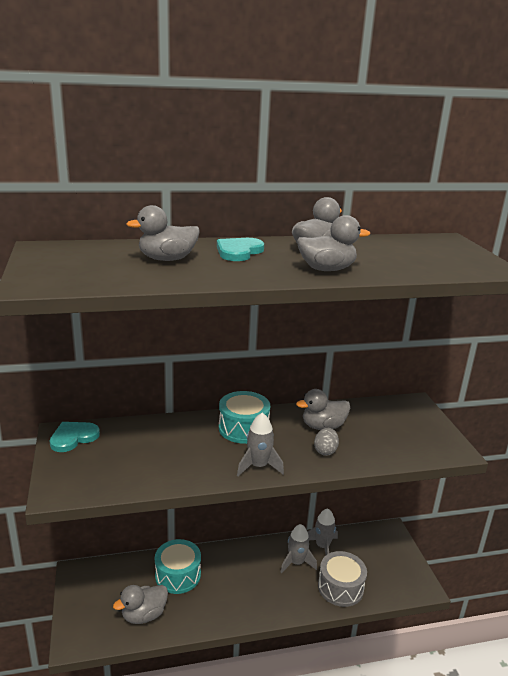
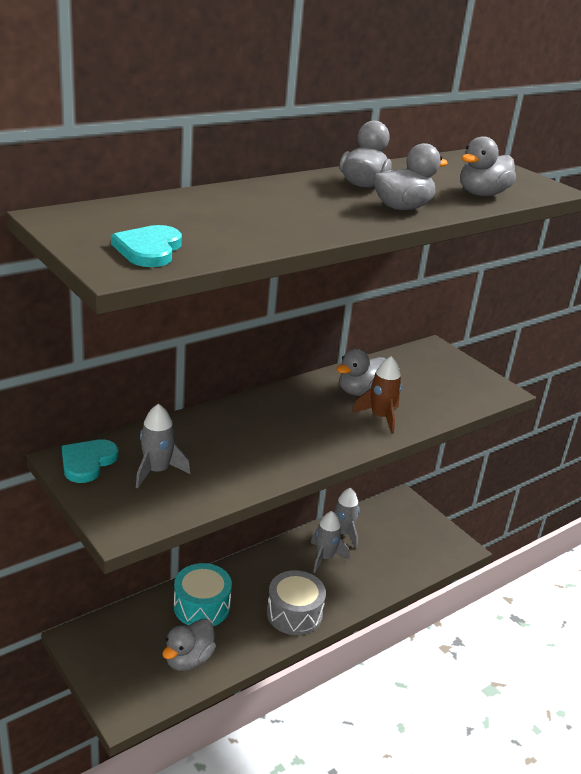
camera: 25 degrees left, 5 degrees up
grey duck [126,205,199,261] -> grey duck moved to [460,136,516,196]
turquoise heart [217,238,264,261] -> turquoise heart moved to [111,225,182,267]
turquoise drum [219,391,270,444] -> none
grey rocket [237,413,284,476] -> grey rocket moved to [136,404,191,488]
grey egg [314,428,339,456] -> brown rocket [352,356,402,434]
grey drum [318,551,367,607] -> grey drum moved to [267,570,326,635]

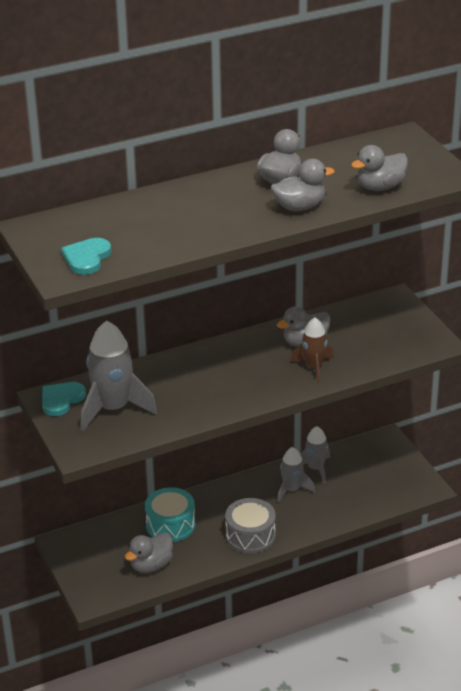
camera: 15 degrees right, 5 degrees up
grey rocket [136,404,191,488] -> grey rocket [81,321,157,432], size x1.70

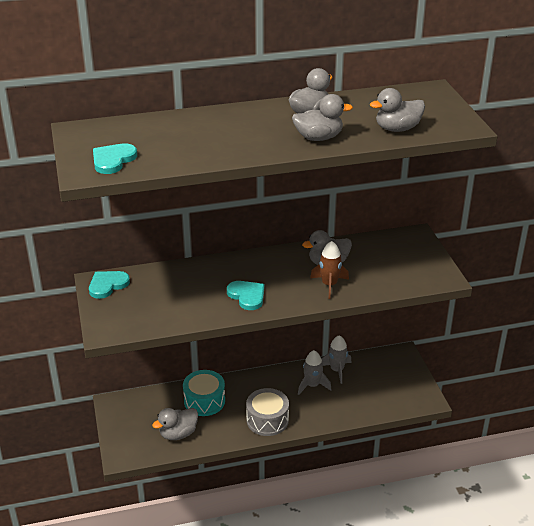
camera: 10 degrees right, 0 degrees up
grey rocket [81,321,157,432] -> none
none -> turquoise heart [227,281,264,310]

